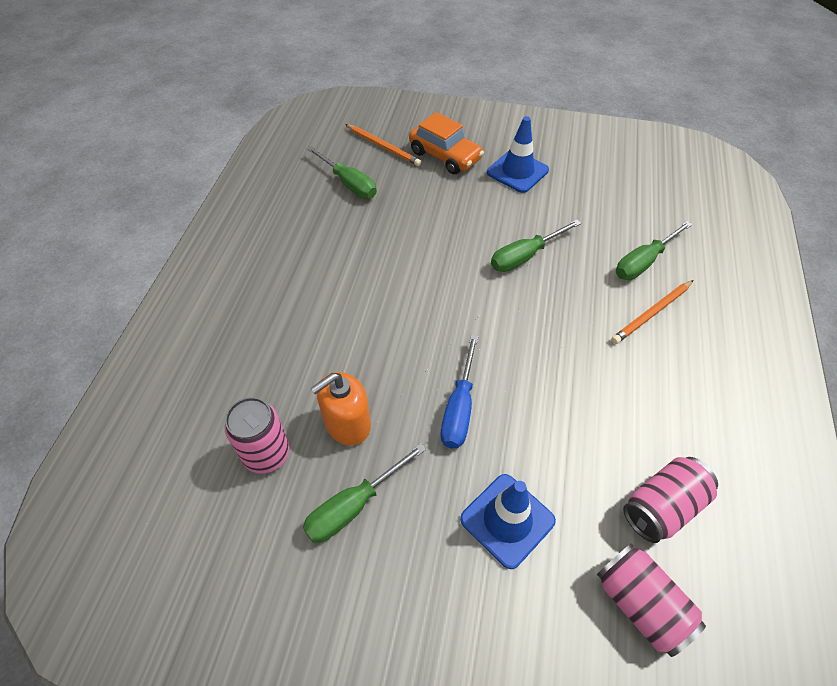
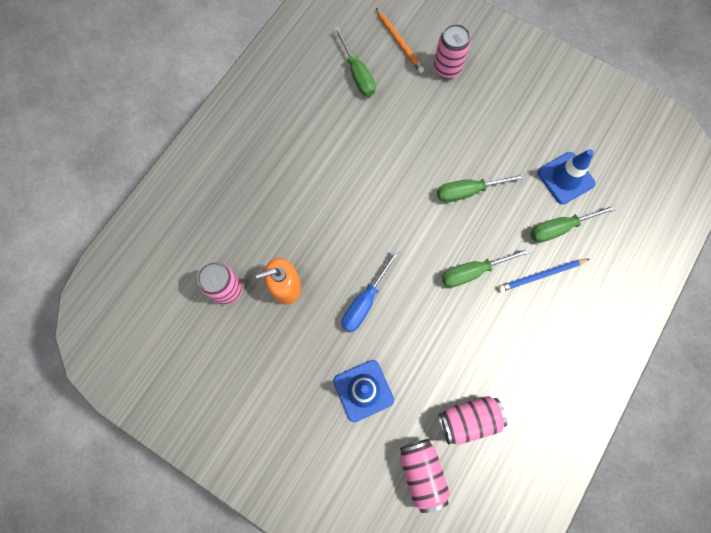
camera: 20 degrees right, 20 degrees up
green screwdriver [303,443,426,543] -> green screwdriver moved to [442,248,531,288]
orange car [409,112,484,174] -> pink can [433,24,471,79]
blue traffic cone [487,116,549,193] -> blue traffic cone moved to [538,149,595,204]
orange pencil [611,280,694,344] -> blue pencil [498,259,589,292]

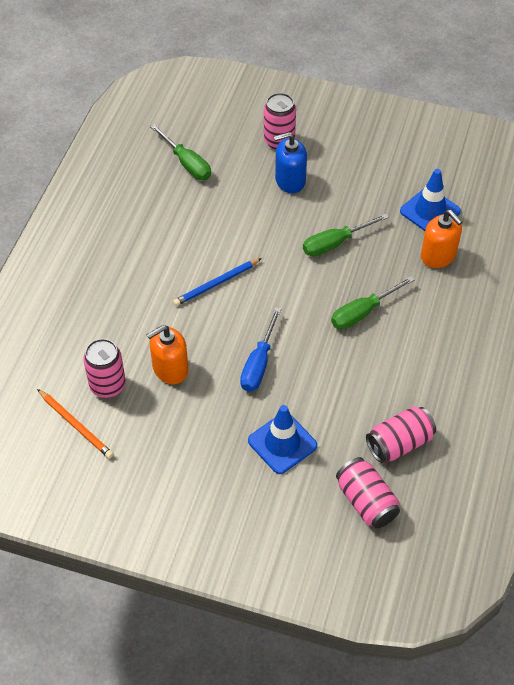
camera: 15 degrees left, 20 degrees down
orange pencil [376,8,424,73] -> orange pencil moved to [37,389,114,459]
blue pencil [498,259,589,292] -> blue pencil moved to [173,258,262,306]
green screwdriver [530,204,617,243] -> orange soap dispenser [421,210,462,268]
none -> blue soap dispenser [274,132,307,193]

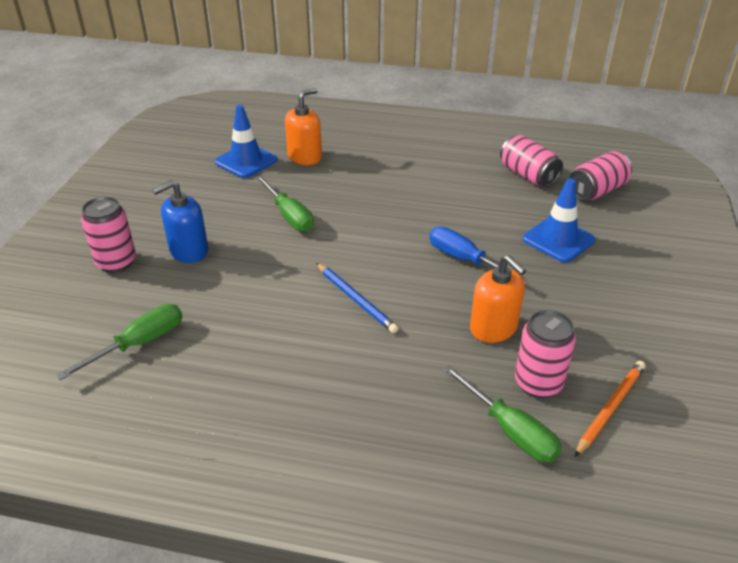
camera: 95 degrees left, 15 degrees down
blue screwdriver [240,307,281,392] -> blue screwdriver turned 150 degrees counterclockwise [429,227,530,285]
blue soap dispenser [274,132,307,193] -> blue soap dispenser turned 75 degrees clockwise [152,180,208,263]
green screwdriver [331,276,414,330] -> green screwdriver moved to [443,365,562,463]

